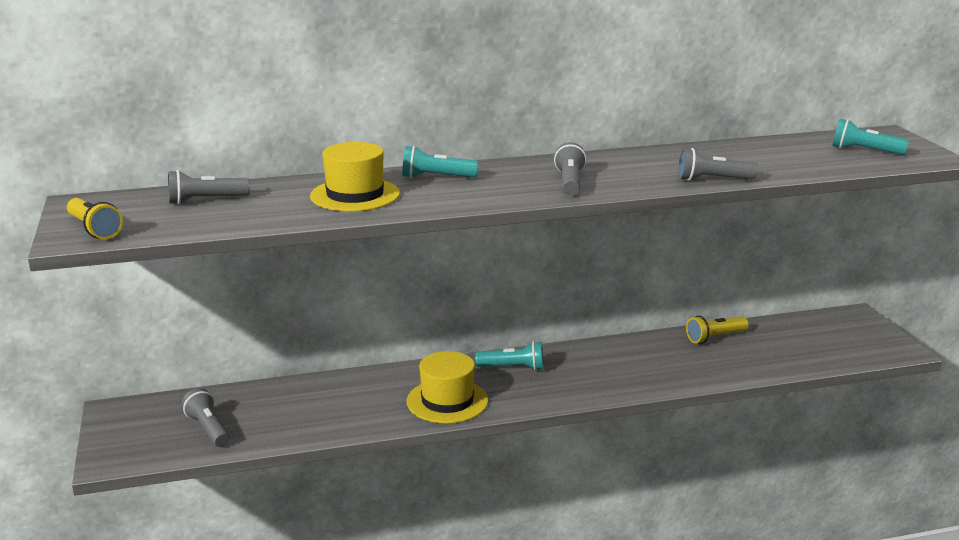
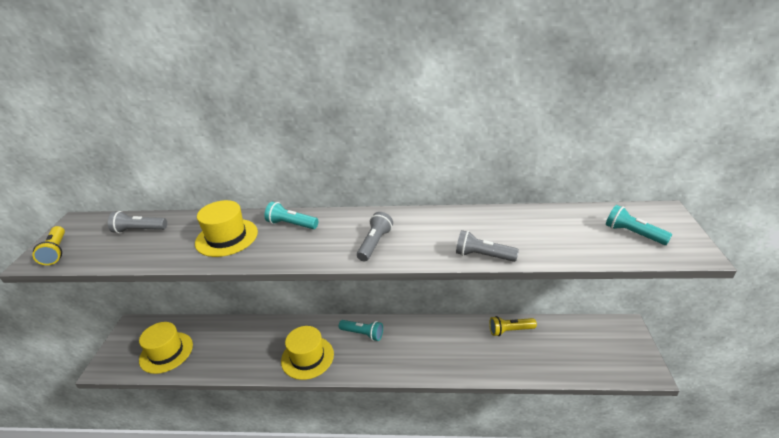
camera: 20 degrees right, 10 degrees up
grey flashlight [182,388,230,447] -> yellow hat [139,322,193,374]

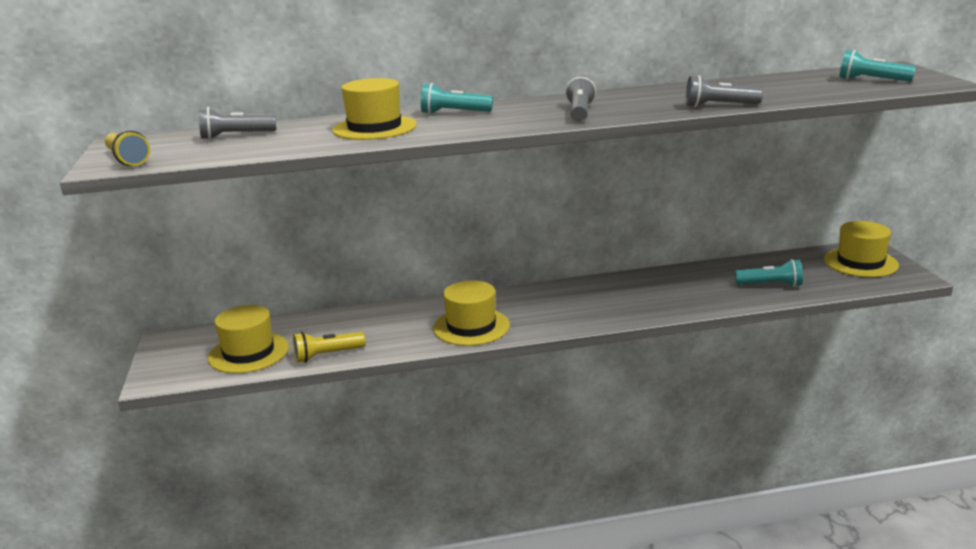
camera: 15 degrees left, 10 degrees down
turquoise flashlight [339,320,383,341] -> turquoise flashlight moved to [735,259,803,287]
yellow flashlight [489,316,537,336] -> yellow flashlight moved to [293,332,366,363]
none -> yellow hat [824,221,899,277]

